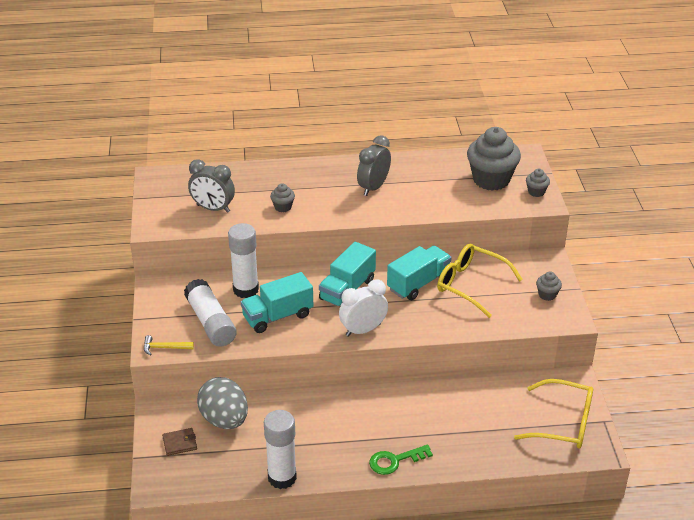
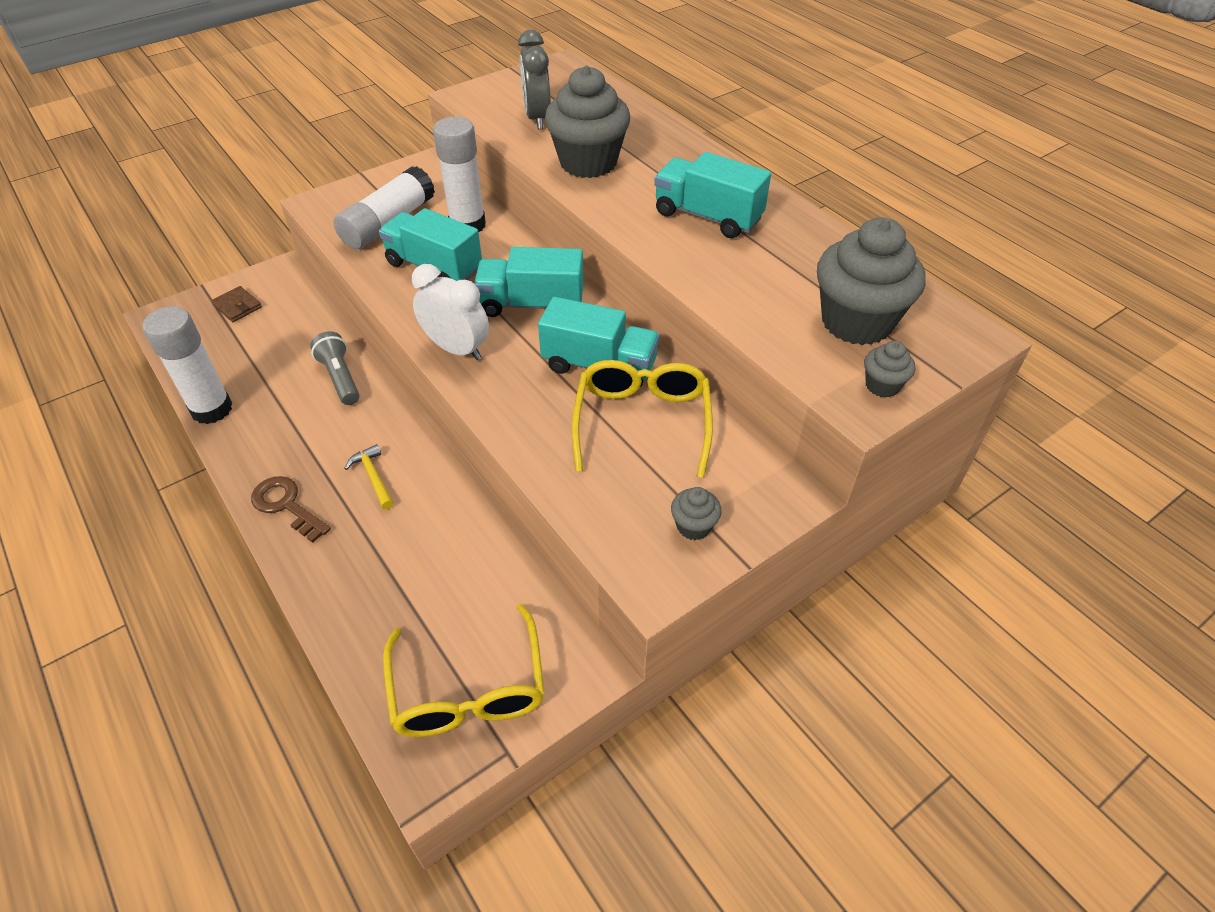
camera: 60 degrees right, 10 degrees up
yellow hammer [144,335,194,356] -> yellow hammer moved to [344,444,394,509]
grey egg [197,377,248,429] -> none
grey cupcake [270,183,295,212] -> grey cupcake [545,66,630,178], size x2.23
grey clock [357,135,391,196] -> turquoise truck [654,152,771,238]
green key [369,445,433,475] -> brown key [251,476,331,543]
none -> grey flashlight [310,331,360,405]

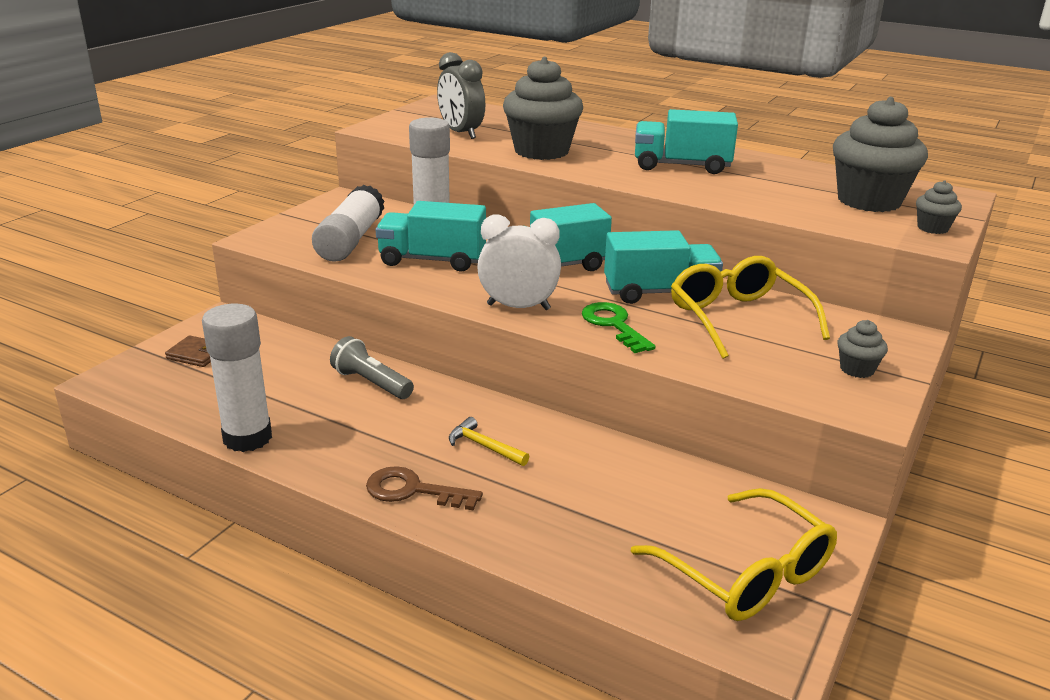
camera: 25 degrees left, 20 degrees down
none -> green key [582,302,656,353]

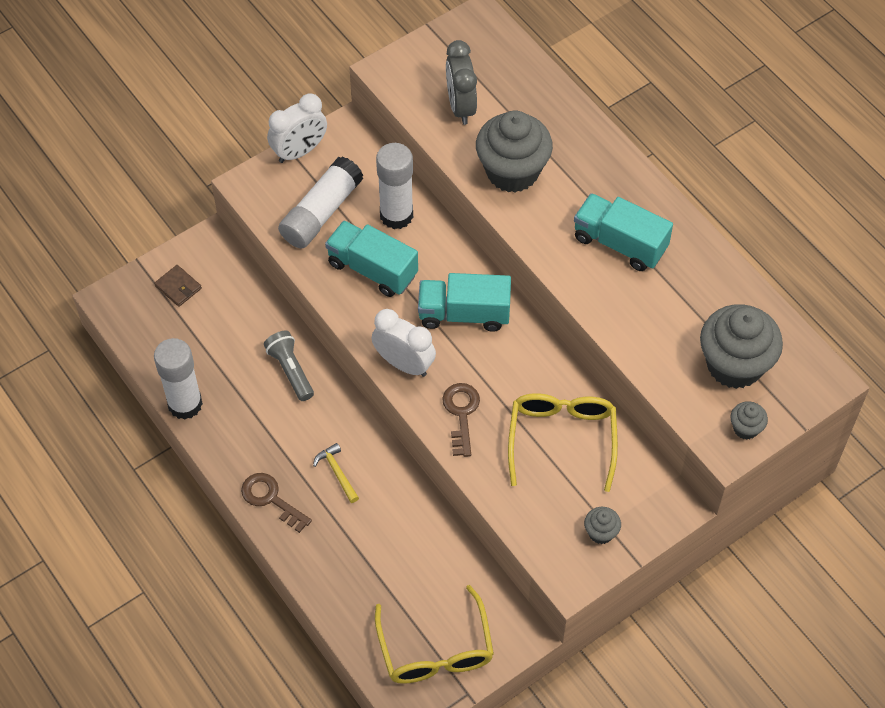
camera: 25 degrees right, 30 degrees up
green key [582,302,656,353] -> brown key [442,383,480,457]
turquoise truck [604,230,723,304] -> none
none -> white clock [267,93,327,163]

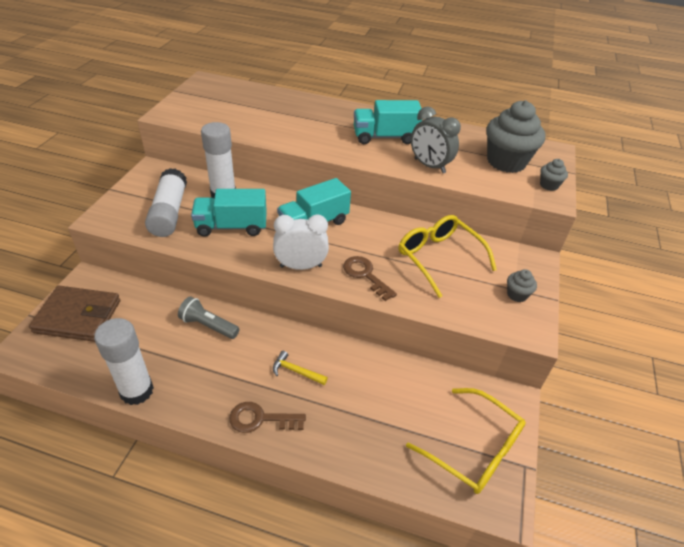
camera: 40 degrees left, 15 degrees down
brown wallet [154,265,202,307] -> brown wallet [29,286,120,342], size x2.08
white clock [267,93,327,163] -> none
grey clock [446,40,477,125] -> grey clock moved to [411,106,461,173]
grey cupcake [476,111,553,193] -> none

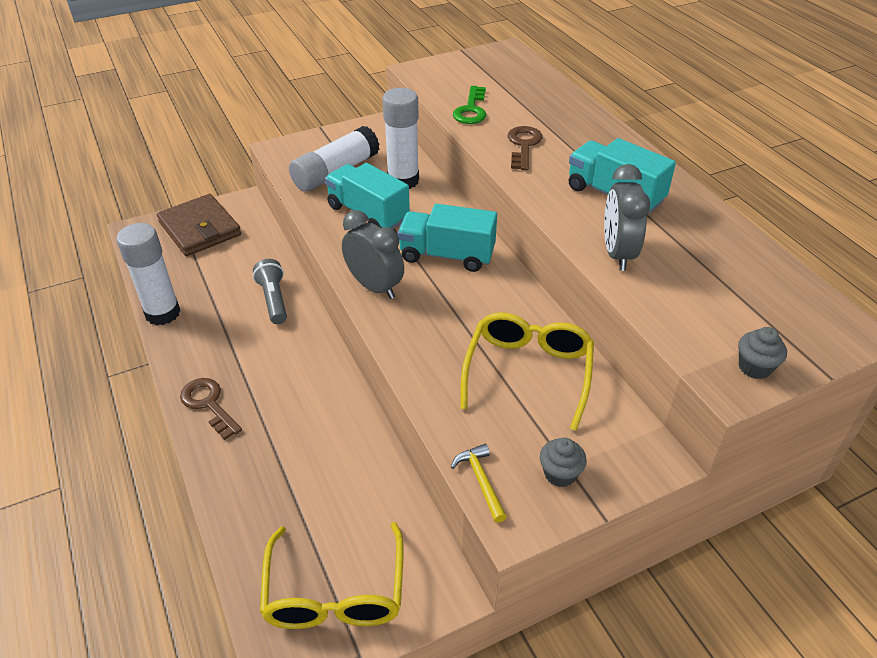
camera: 50 degrees right, 0 degrees up
white clock [273,214,329,270] -> grey clock [342,210,404,299]
yellow hammer [273,351,328,385] -> yellow hammer moved to [451,444,507,523]
brown key [343,256,397,301] -> brown key moved to [508,126,542,170]
grey cupcake [486,100,545,173] -> none
none -> green key [453,86,486,124]

